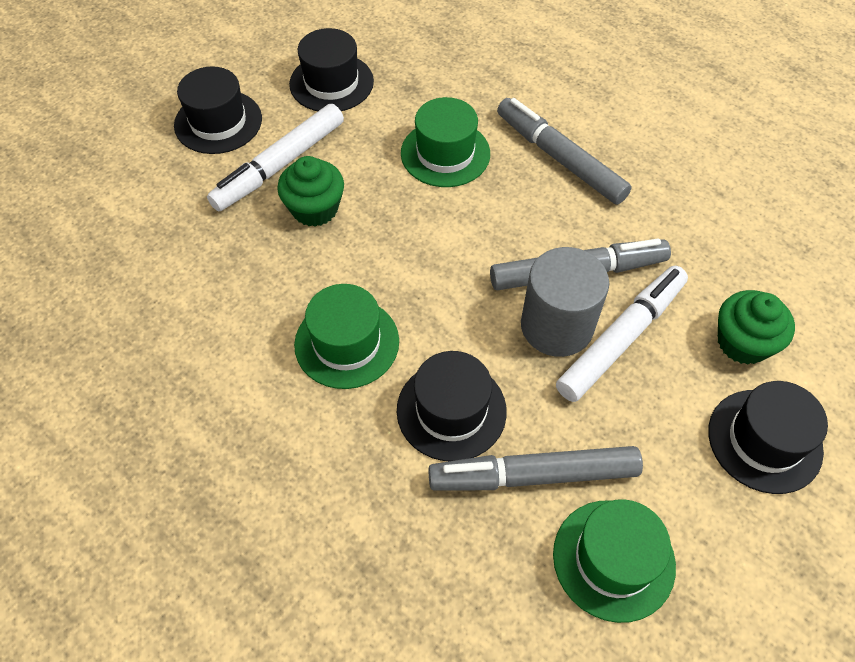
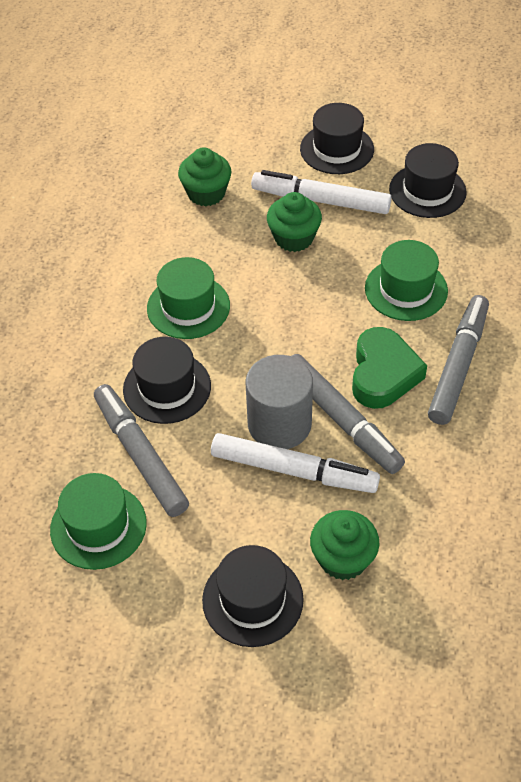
camera: 65 degrees right, 5 degrees down
none -> green cupcake [178,147,231,206]
none -> green heart [352,327,427,409]

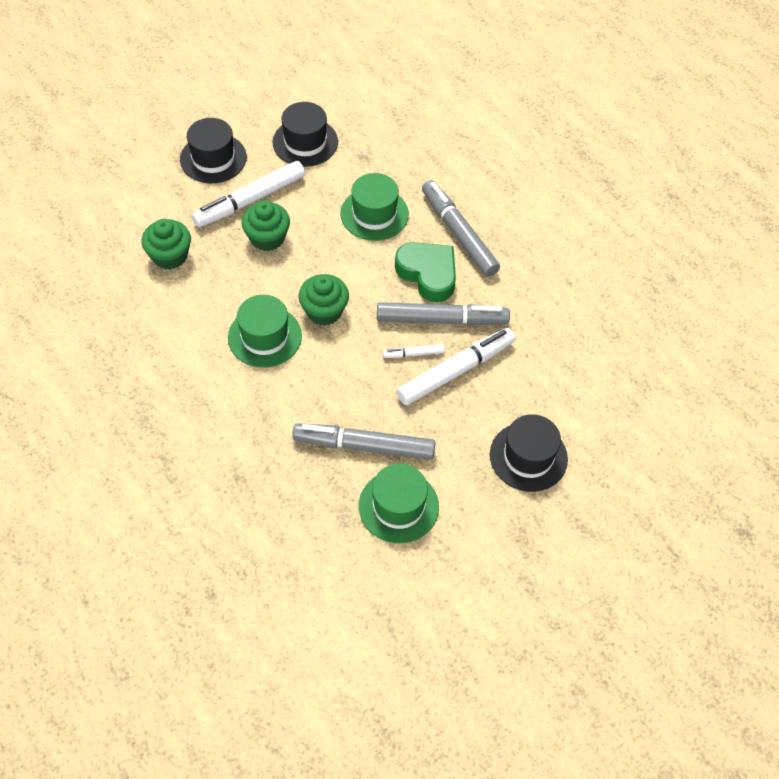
camera: 55 degrees left, 5 degrees up
black hat [123,337,211,424] -> none
grey cylinder [246,355,313,449] -> white marker [383,344,445,358]
green cupcake [310,510,380,580] -> green cupcake moved to [299,274,349,326]

